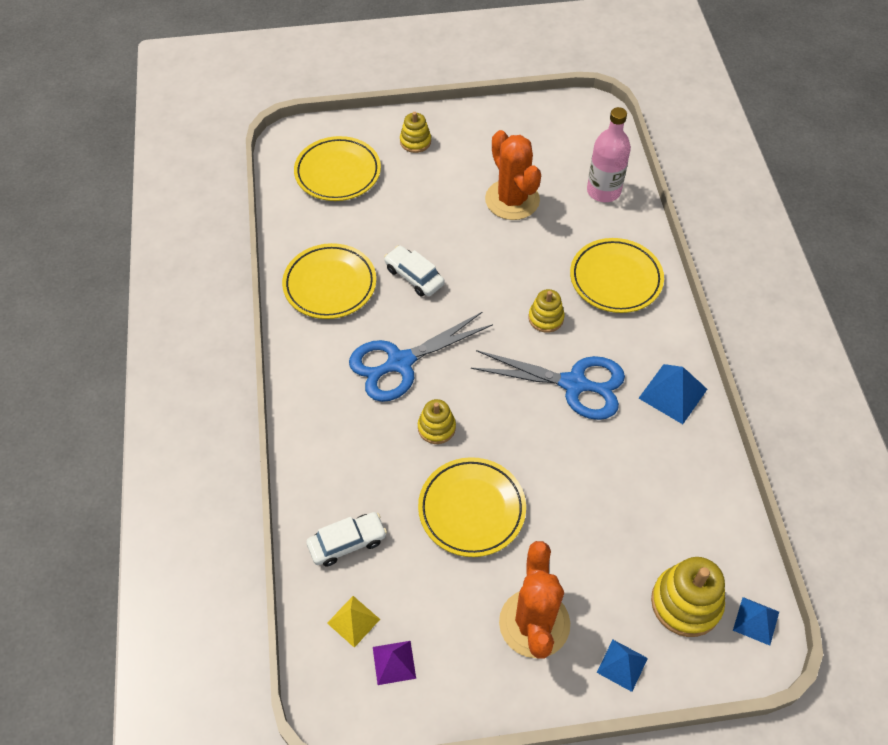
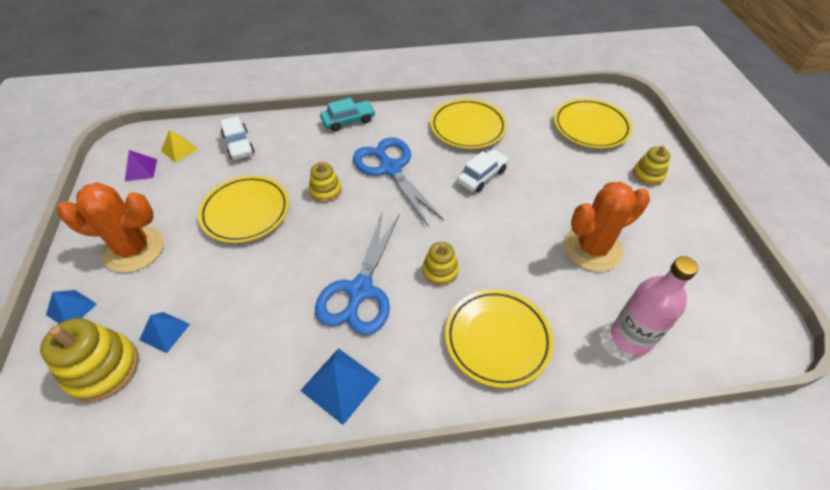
camera: 90 degrees right, 5 degrees down
blue pyramid [733,597,779,646] -> blue pyramid moved to [139,312,190,353]
none -> turquoise car [320,98,375,131]

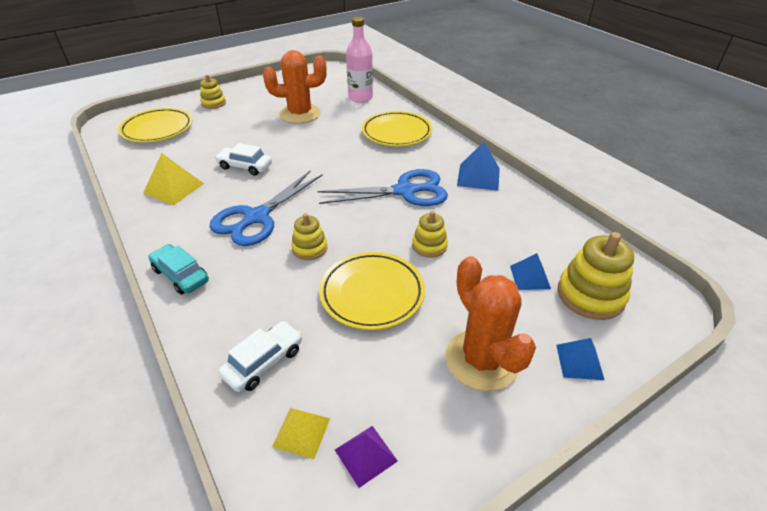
camera: 115 degrees left, 10 degrees down
yellow stacking toy [423,242,459,286] -> yellow stacking toy moved to [412,211,448,258]
yellow plate [430,99,507,149] -> yellow pyramid [143,153,204,205]
orange cactus [564,182,650,272] -> orange cactus turned 45 degrees counterclockwise [263,50,327,124]

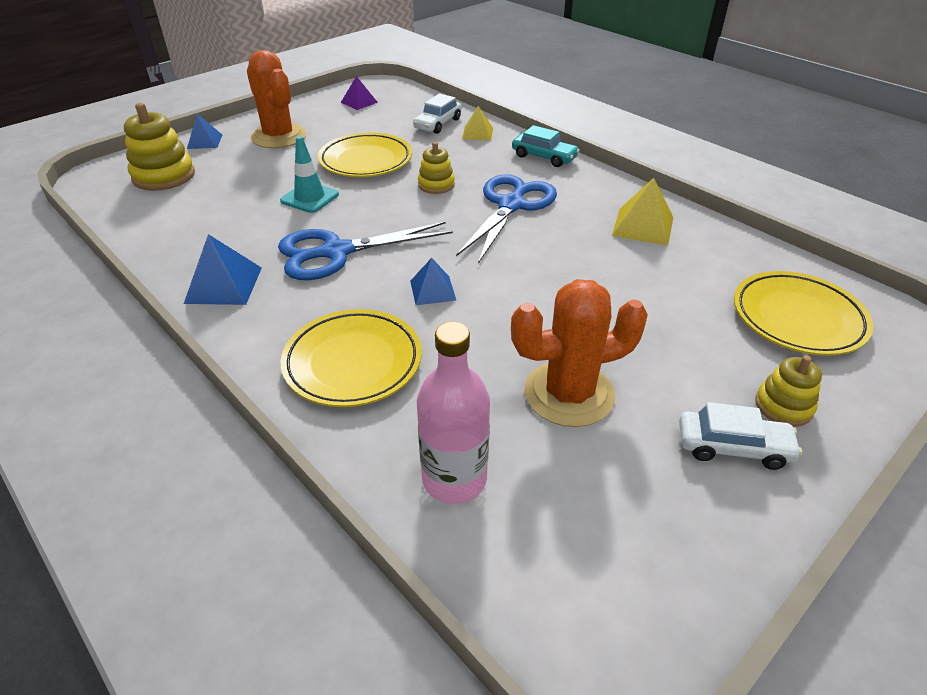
camera: 170 degrees right, 0 degrees up
white car [215,143,272,176] -> white car moved to [679,402,802,470]
yellow pyramid [272,408,330,459] -> yellow pyramid moved to [462,106,493,141]
yellow stacking toy [412,211,448,258] -> turquoise traffic cone [280,136,339,213]
blue pyramid [510,253,551,290] -> blue pyramid moved to [410,258,456,305]

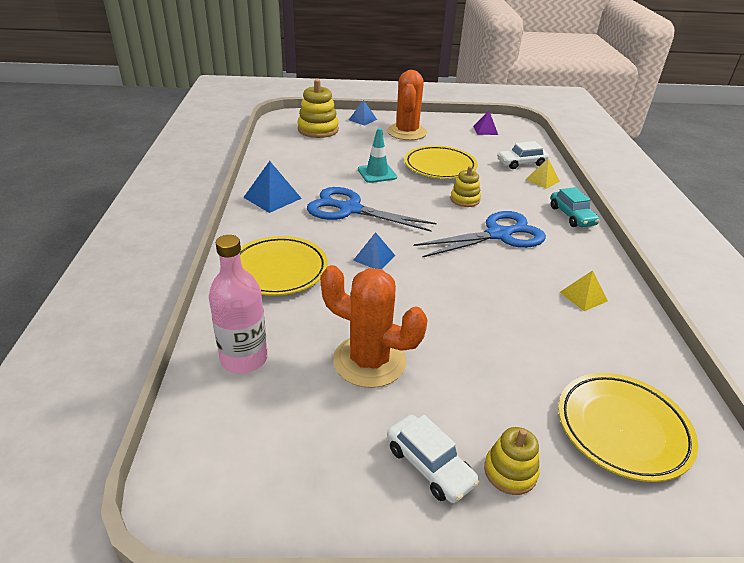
camera: 40 degrees right, 5 degrees down
yellow pyramid [612,178,673,246] -> yellow pyramid [560,270,608,311], size x0.66

